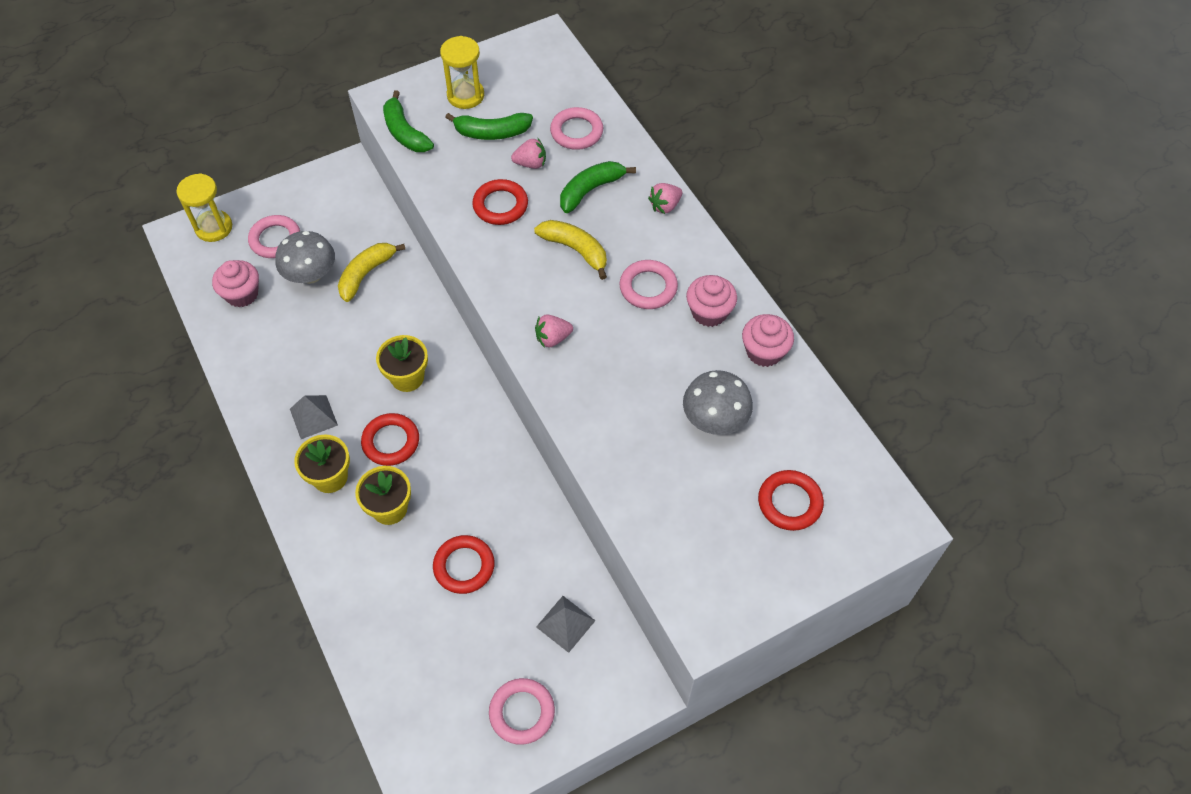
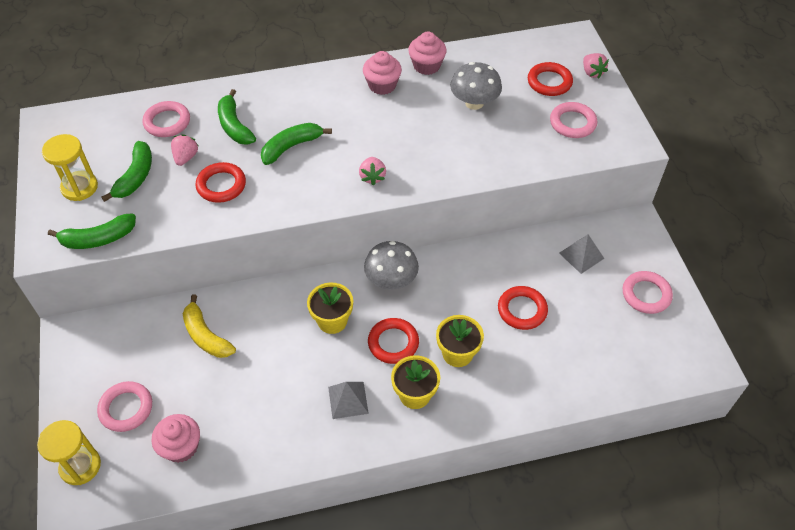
camera: 75 degrees left, 5 degrees down
grey mushroom [276,231,335,284] -> grey mushroom moved to [364,241,419,290]
yellow banana [534,220,607,280] -> green banana [261,123,332,165]
pink ring [619,260,678,309] -> pink ring moved to [550,102,597,138]
pink strawberry [648,183,682,214] -> pink strawberry moved to [583,53,609,79]

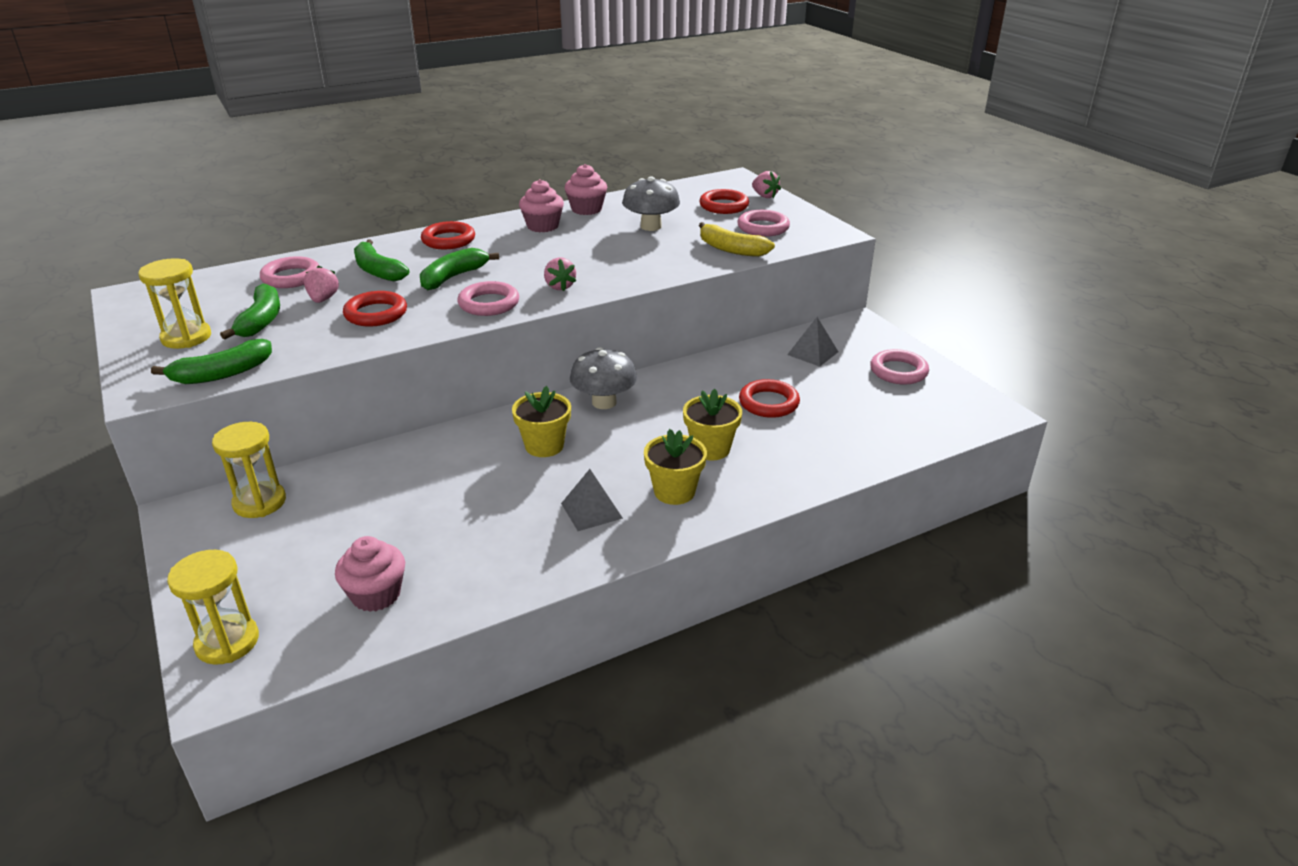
camera: 15 degrees left, 20 degrees down
pink ring [97,381,152,432] -> pink ring moved to [457,281,519,316]
yellow banana [183,294,236,358] -> yellow banana moved to [699,222,775,257]
red ring [368,318,419,364] -> red ring moved to [421,221,475,249]
none -> yellow hourglass [212,422,286,518]

